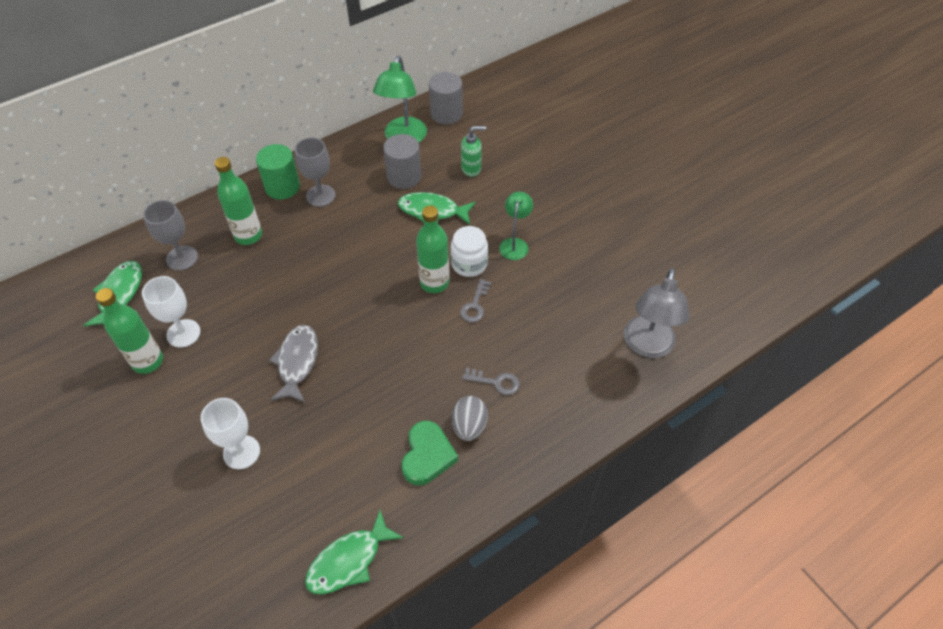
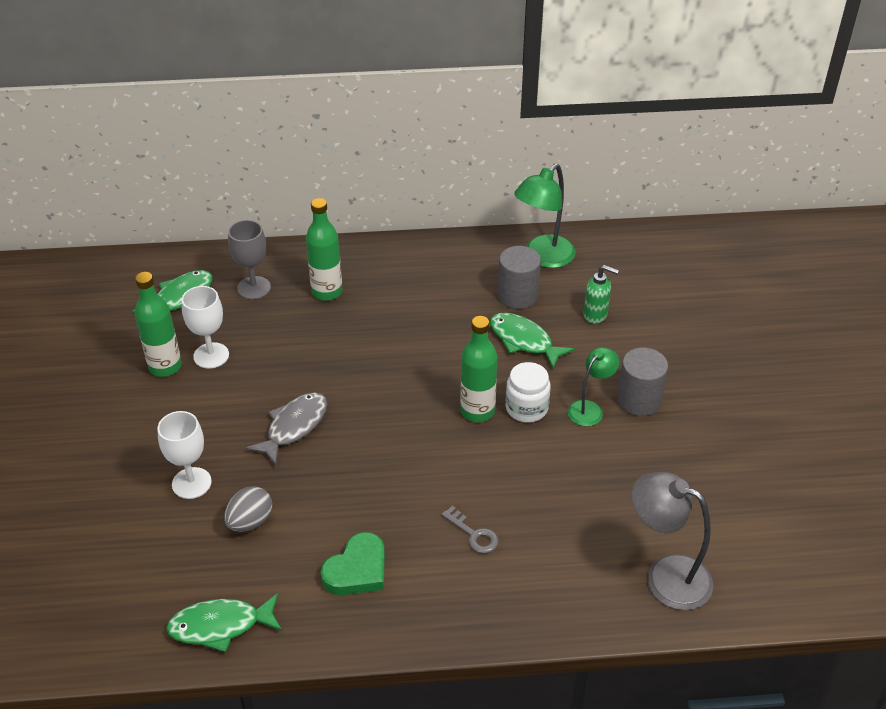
camera: 30 degrees right, 10 degrees down
green cylinder [256,144,300,199] -> none
grey goblet [295,137,335,207] -> none
grey cylinder [429,72,463,125] -> grey cylinder moved to [617,348,668,416]
grey egg [452,396,488,441] -> grey egg moved to [224,486,272,532]
grey key [460,279,491,322] -> none
grey lamp [624,268,690,358] -> grey lamp turned 75 degrees clockwise [631,472,713,610]

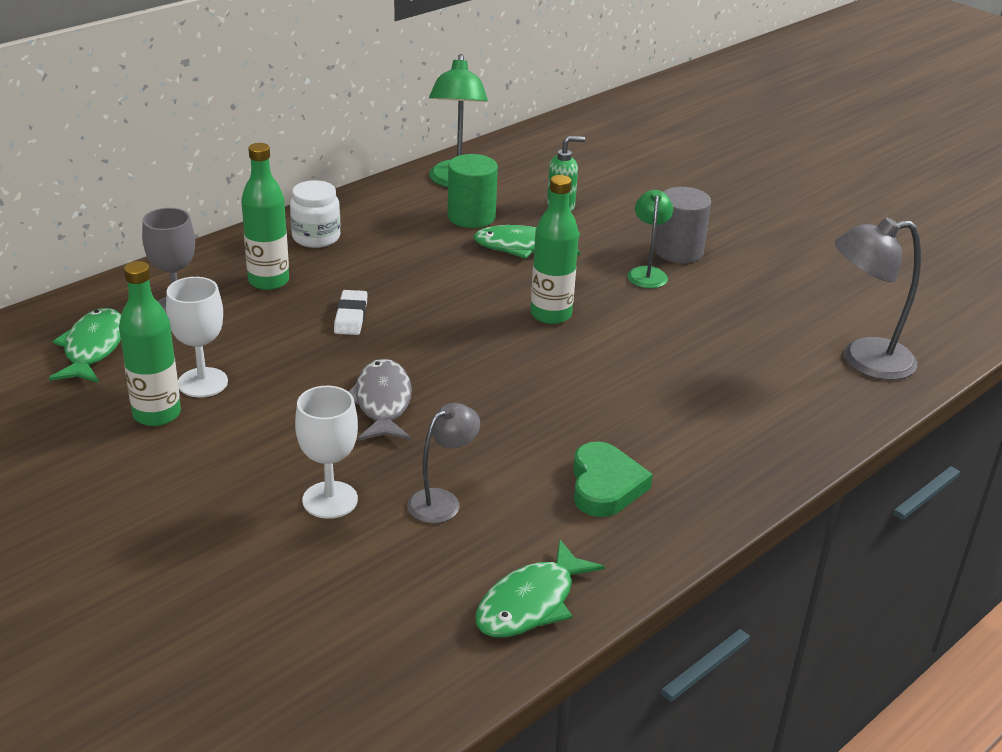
camera: 40 degrees left, 10 degrees down
grey egg [224,486,272,532] -> grey lamp [407,403,480,523]
grey key [441,506,498,553] -> none
grey cylinder [498,246,541,309] -> green cylinder [448,154,498,228]
white jar [506,362,551,423] -> white jar moved to [290,180,341,248]
none -> white eraser [334,290,368,335]

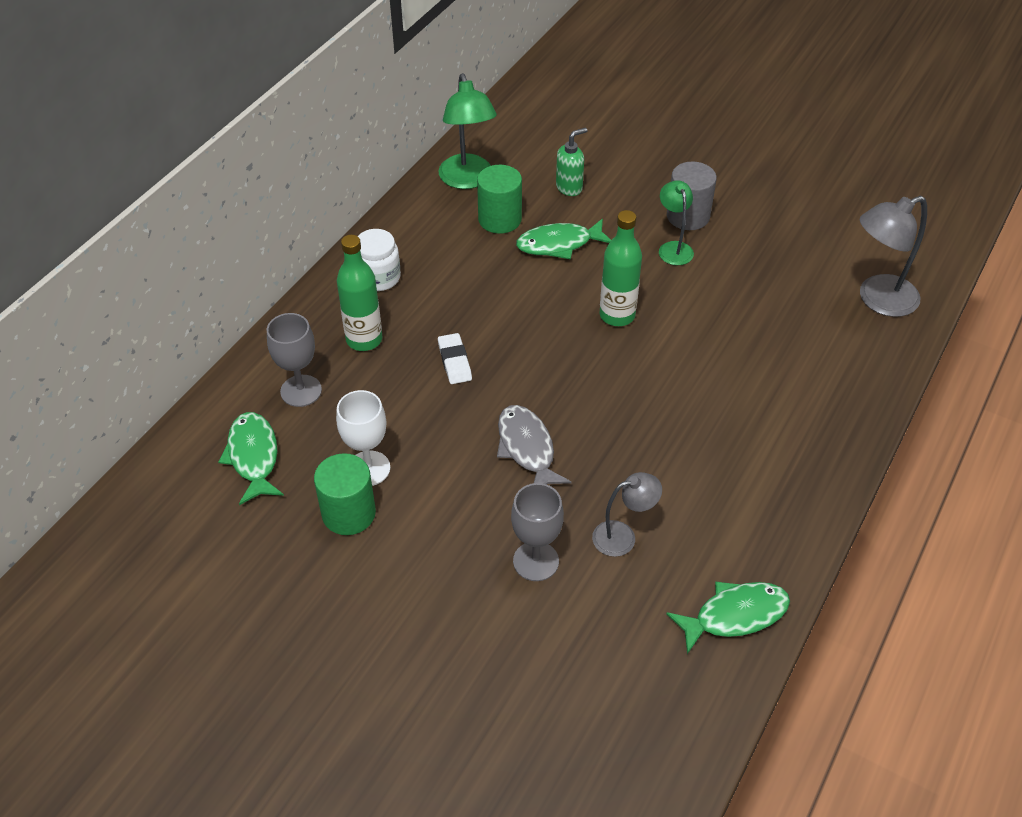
camera: 15 degrees left, 15 degrees up
green bottle [119,261,181,426] -> green cylinder [314,453,376,535]
white goblet [295,386,358,519] -> grey goblet [511,483,564,581]
grey lamp [407,403,480,523] -> grey lamp turned 45 degrees clockwise [592,472,662,557]
green fish [475,539,605,637] -> green fish turned 135 degrees counterclockwise [666,581,790,654]
green heart [573,442,653,517] -> none

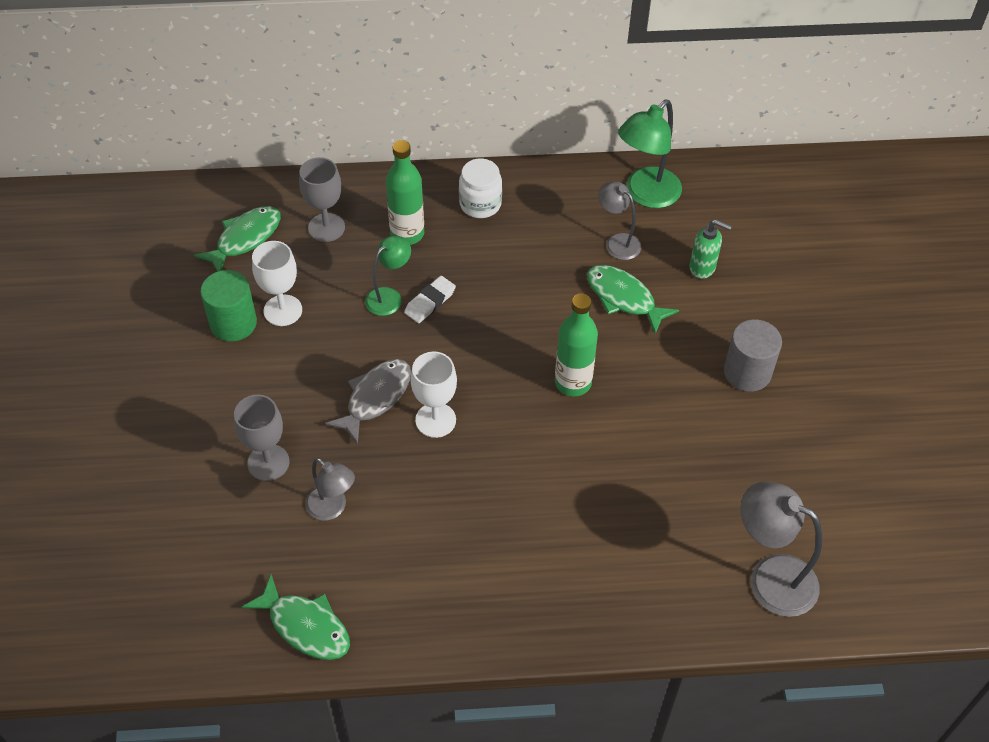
camera: 55 degrees right, 5 degrees up
green cylinder [477,165,522,234] -> grey lamp [598,181,641,260]
green lamp [659,180,694,265] -> green lamp moved to [365,236,411,316]
none -> white goblet [411,352,457,438]

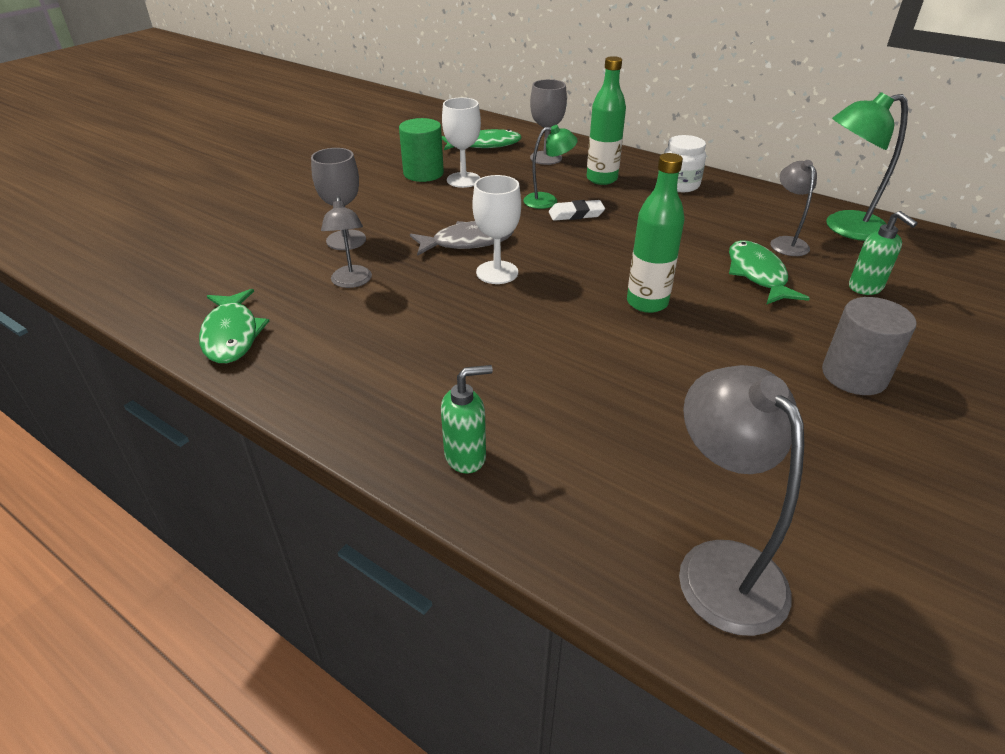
camera: 40 degrees right, 15 degrees down
none -> green soap dispenser [441,365,493,473]

